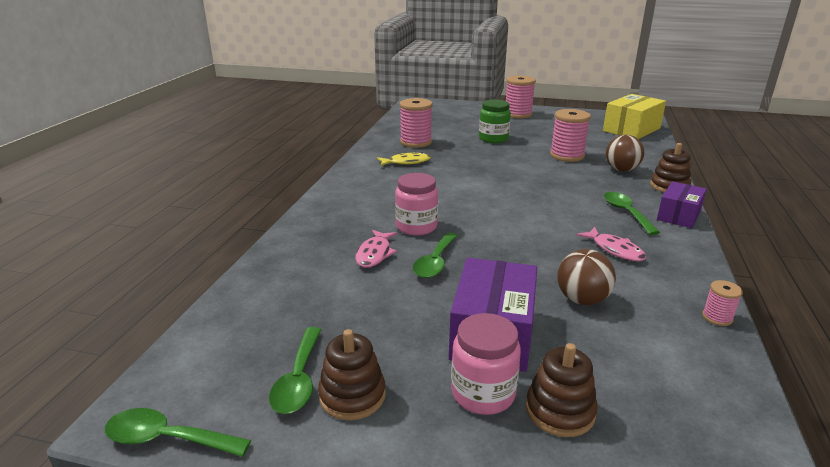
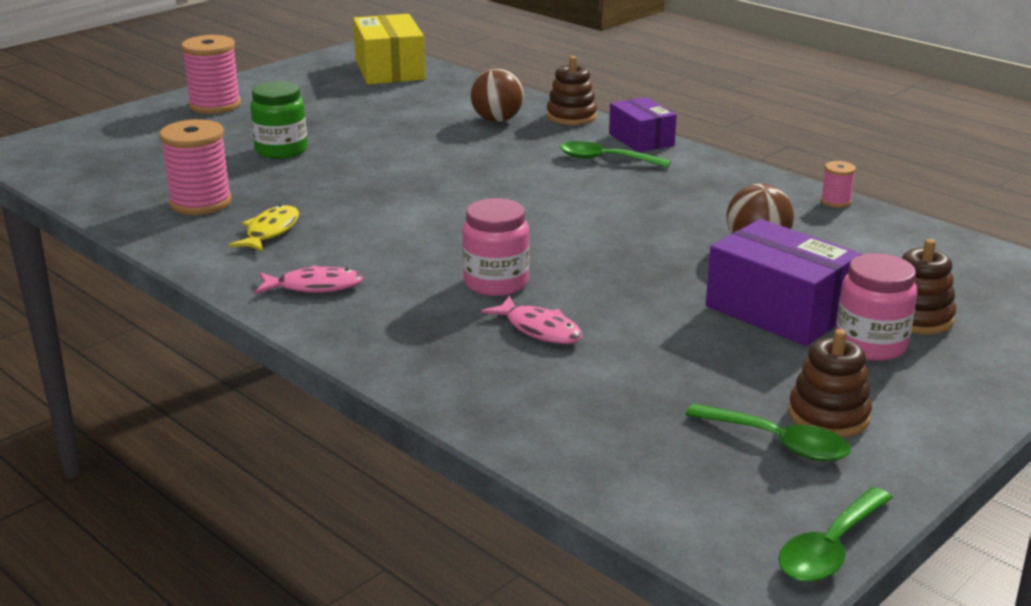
camera: 60 degrees left, 0 degrees up
green spoon [413,232,458,278] -> none
pink spool [550,109,591,162] -> none
pink fish [576,227,646,262] -> pink fish moved to [255,265,364,294]

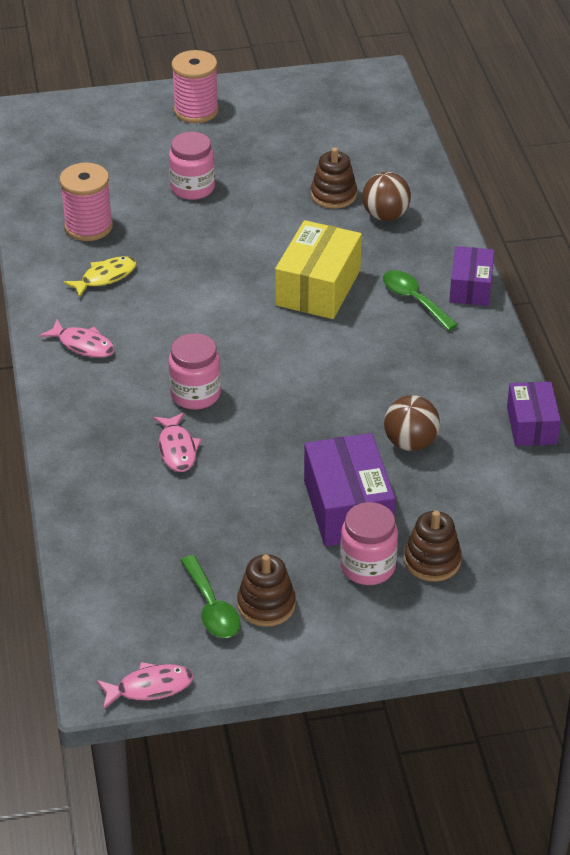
camera: 35 degrees right, 15 degrees up
green jar [250,81,308,159] -> pink jar [169,132,215,200]
yellow box [353,14,425,84] -> yellow box moved to [275,220,362,319]
brown stacking toy [546,56,597,125] -> brown stacking toy moved to [311,147,357,209]
green spoon [778,487,893,582] -> pink fish [96,662,193,710]
pink spool [821,161,856,208] -> purple box [507,382,561,446]

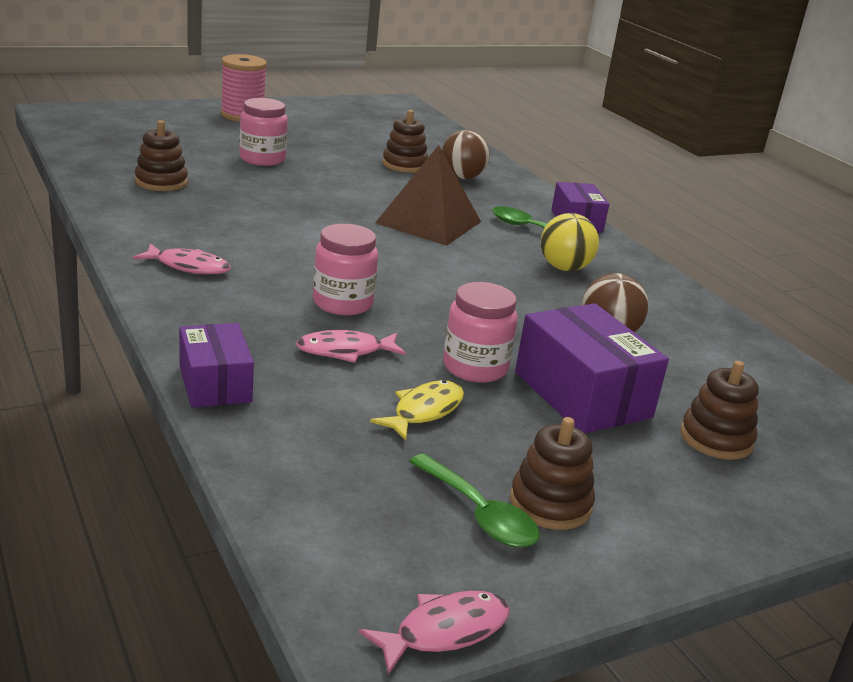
camera: 20 degrees left, 15 degrees down
pink spool [59,163,113,241] -> brown stacking toy [135,120,188,191]
yellow fish [63,256,136,298] -> yellow fish moved to [370,380,464,441]
pink fish [153,412,202,472] -> pink fish turned 105 degrees clockwise [296,330,406,363]
yellow box [275,220,362,319] -> brown pyramid [375,145,481,246]
pink jar [340,502,398,585] -> pink jar moved to [443,282,518,383]
purple box [507,382,561,446] -> purple box moved to [179,323,254,408]
none -> yellow ball [541,213,599,271]

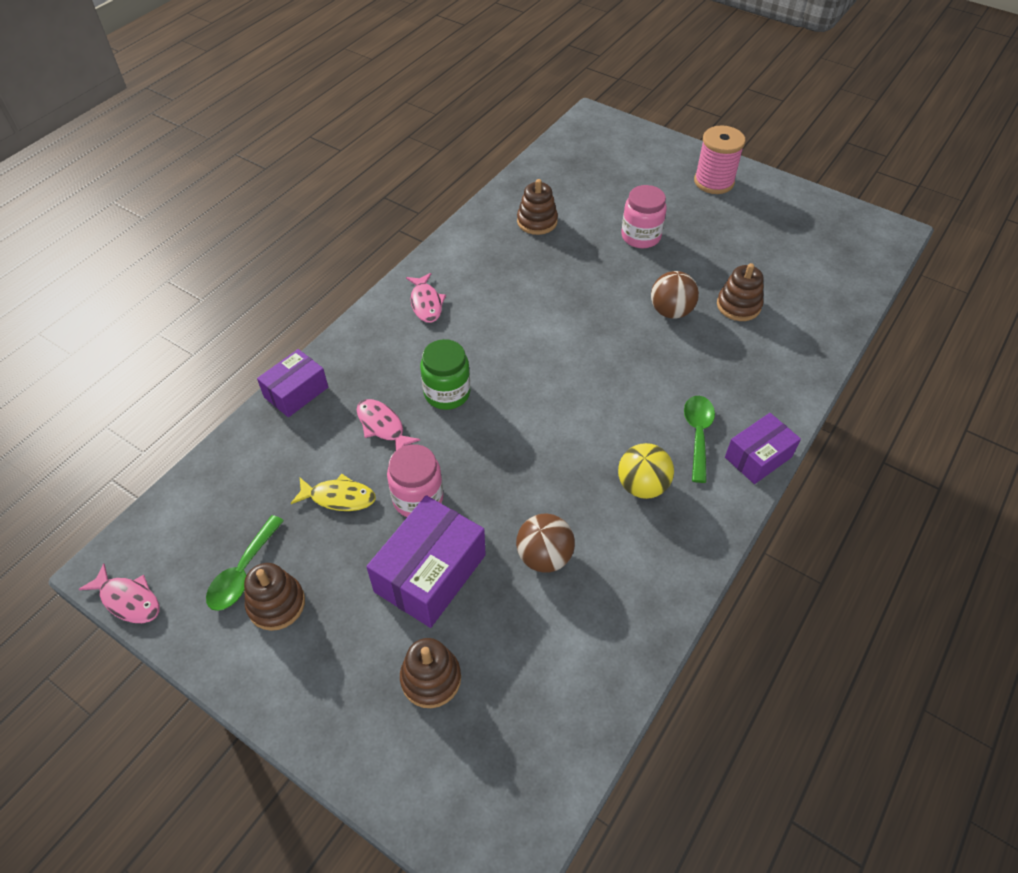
camera: 65 degrees right, 25 degrees up
pink jar [313,224,378,316] -> green jar [420,339,470,410]
brown pyramid [375,145,481,246] -> none
brown ball [442,130,490,179] -> brown ball moved to [651,271,699,319]

